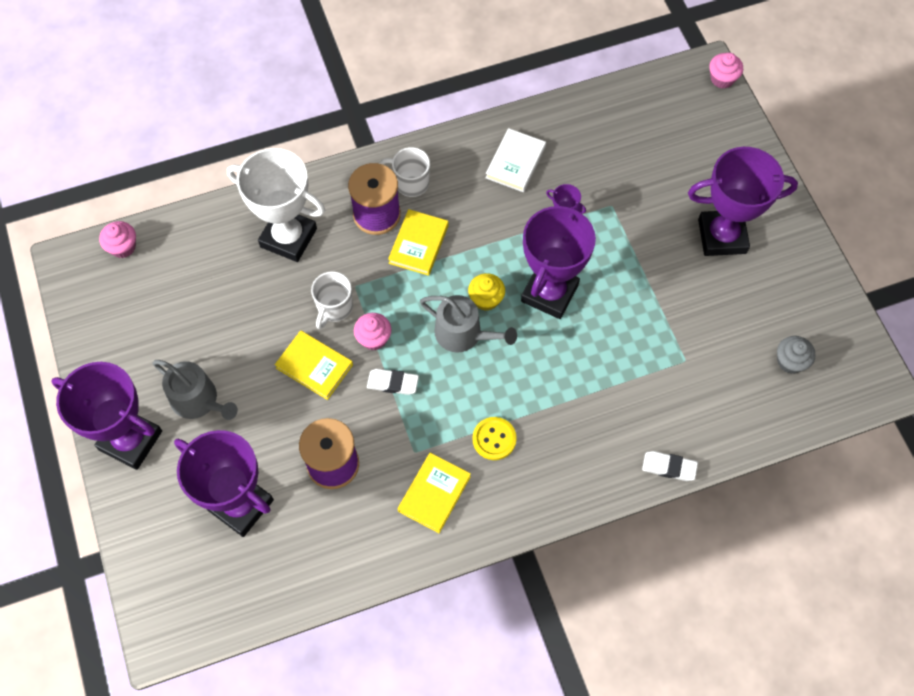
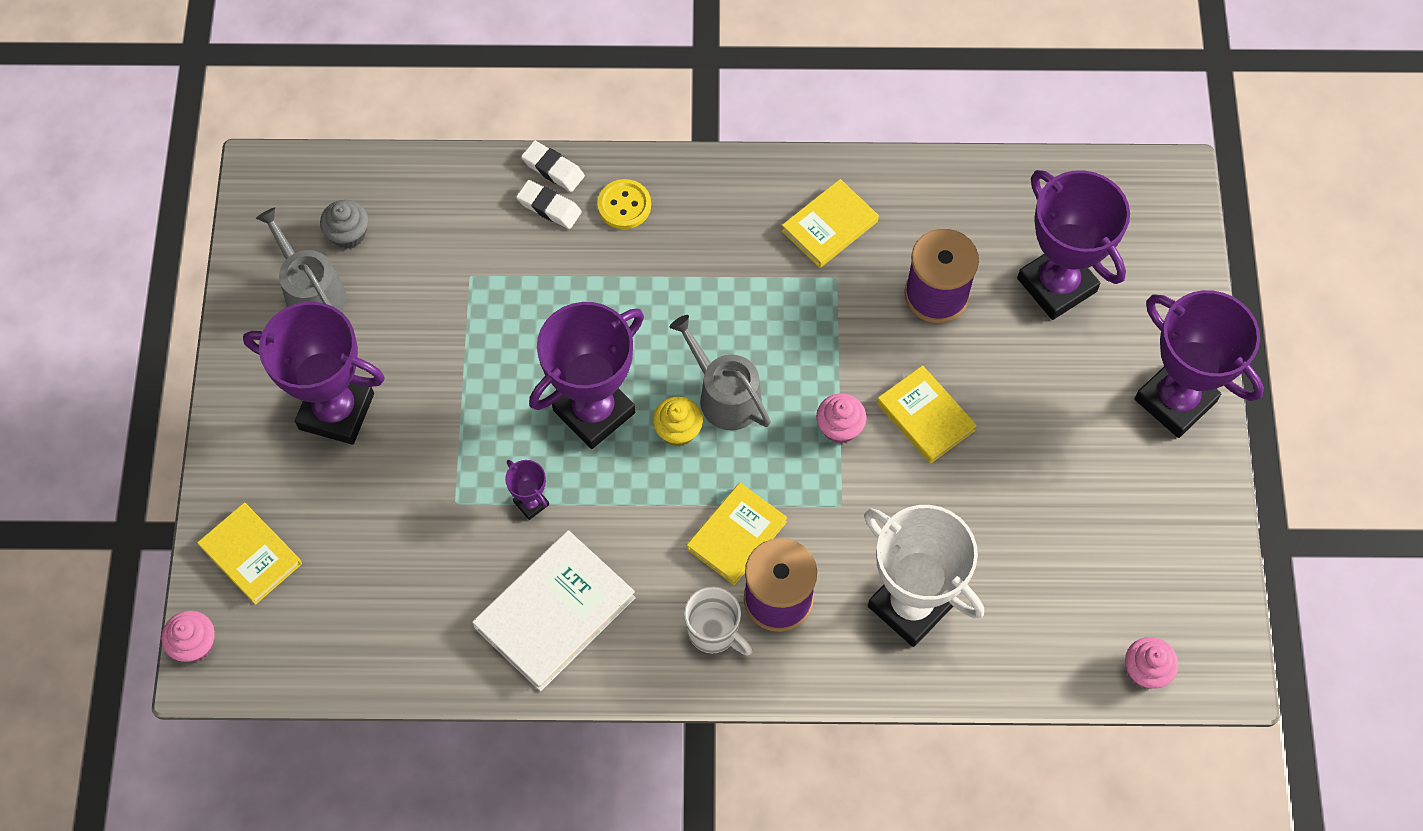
camera: 160 degrees left, 0 degrees up
grey watering can [152,360,238,420] -> grey watering can moved to [256,207,346,312]
white mug [311,271,353,329] -> none
white eraser [367,369,419,395] -> white eraser moved to [516,180,582,229]
yellow button [473,417,517,460] -> yellow button moved to [597,179,651,229]
white book [486,128,546,192] -> white book [472,530,636,692], size x1.54
none -> yellow book [197,503,302,605]

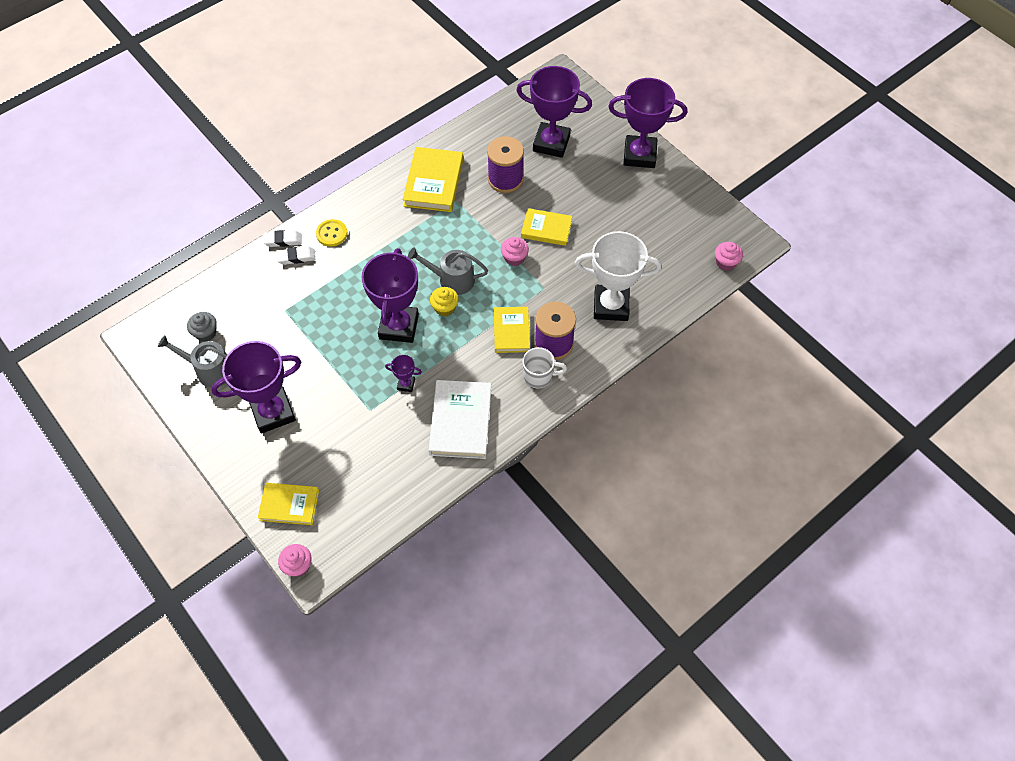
camera: 40 degrees left, 5 degrees down
yellow book [782,179,879,268] -> yellow book [402,147,463,212], size x1.54

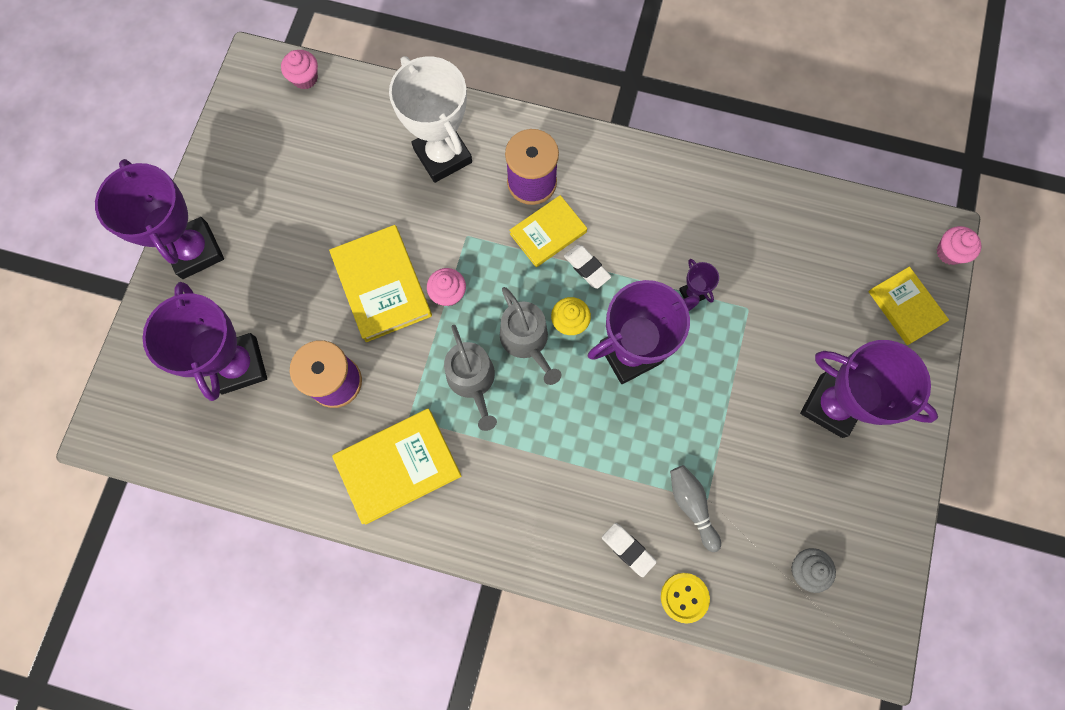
camera: 125 degrees left, 15 degrees up
grey watering can [158,335,227,387] -> grey watering can moved to [444,325,497,431]
white eraser [263,230,302,247] -> white eraser moved to [564,244,611,289]
yellow button [316,219,348,247] -> yellow button moved to [661,573,710,623]
white book [429,380,492,459] -> none
yellow book [521,208,572,246] -> yellow book [329,225,432,342], size x1.54
white mug [522,347,567,388] -> none
none -> grey bowling pin [670,465,721,552]

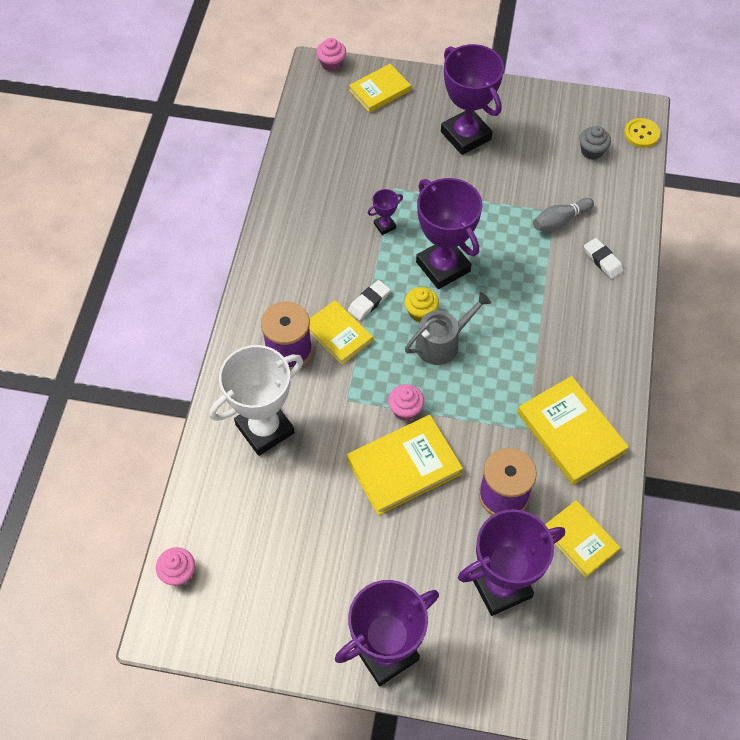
camera: 95 degrees left, 15 degrees down
grey watering can [444,325,497,431] -> none
white eraser [602,523,657,577] -> white eraser turned 75 degrees counterclockwise [584,238,624,279]
yellow button [661,573,710,623] -> yellow button moved to [624,118,660,148]
purple trophy [800,340,938,438] -> purple trophy turned 60 degrees counterclockwise [441,44,504,155]
none -> yellow book [545,500,620,578]

